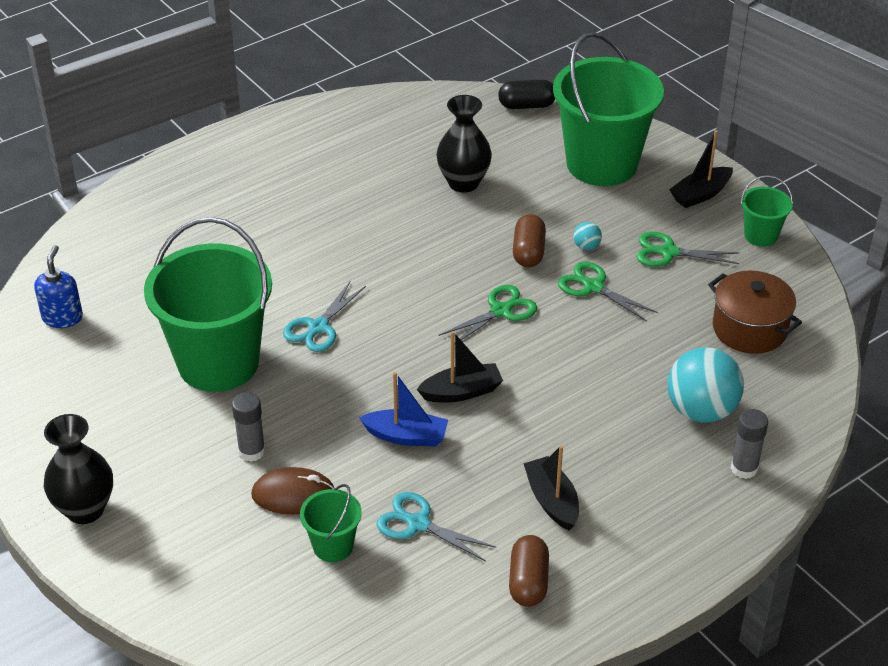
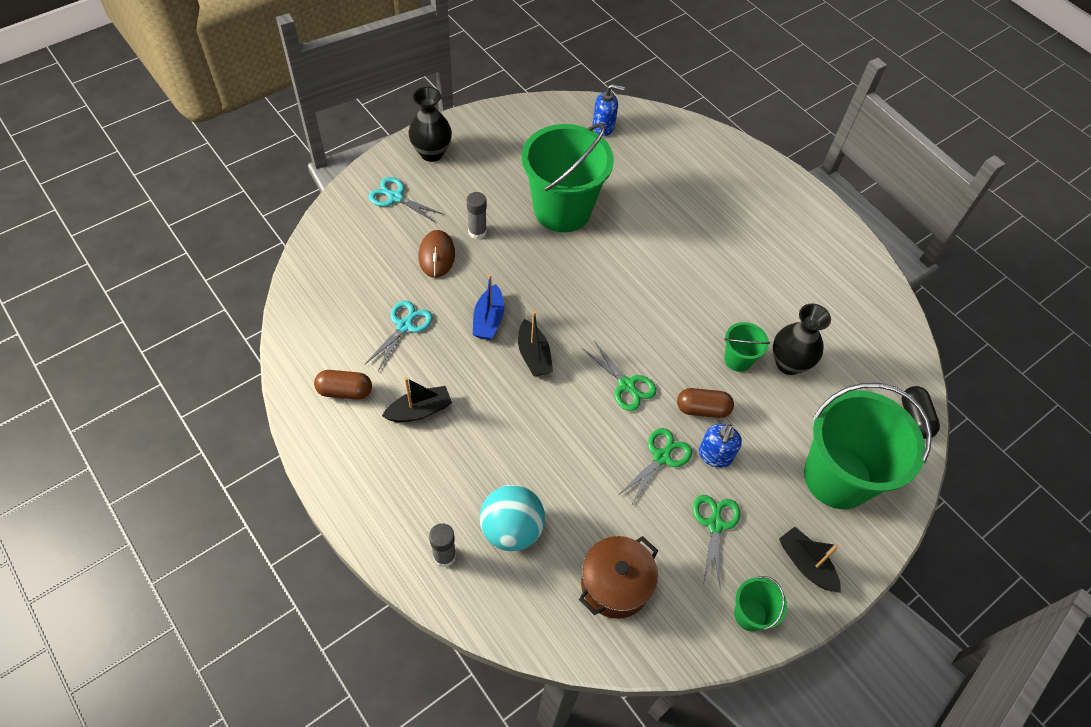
camera: 85 degrees right, 15 degrees up
turquoise scissors [283,280,366,352] -> turquoise scissors moved to [368,177,444,223]
green bucket [300,484,362,562] -> green bucket moved to [724,322,770,372]
turquoise ball [573,222,602,250] -> blue soap dispenser [699,424,742,468]

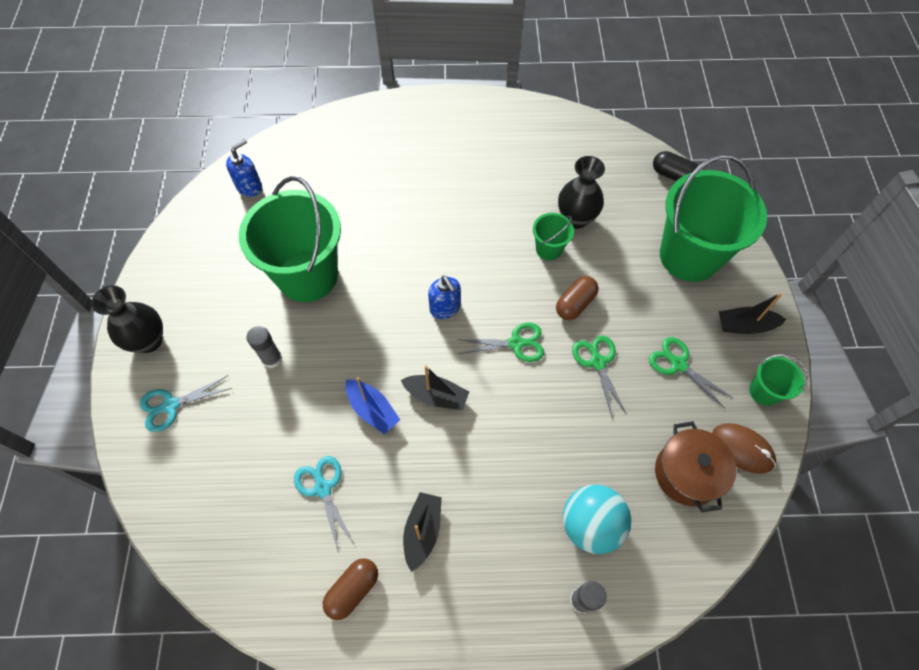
camera: 50 degrees left, 5 degrees up
brown mouse [419,230,455,278] -> brown mouse moved to [712,423,776,474]
blue soap dispenser [699,424,742,468] -> blue soap dispenser moved to [428,276,461,319]

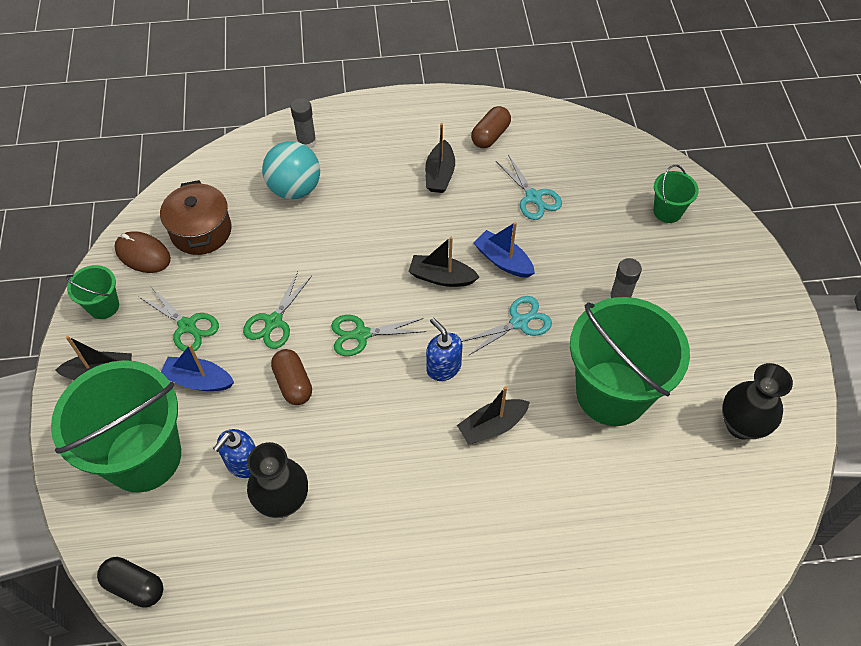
camera: 175 degrees right, 5 degrees down
black vase [91,285,163,353] -> black vase moved to [722,363,793,440]
turquoise scissors [140,375,232,432] -> turquoise scissors moved to [462,296,552,355]
blue soap dispenser [226,139,262,197] -> blue soap dispenser moved to [213,429,256,478]
green bucket [533,213,574,260] -> green bucket moved to [654,165,699,223]
brown capsule [556,276,599,320] -> brown capsule turned 60 degrees counterclockwise [271,349,312,405]
green scissors [572,335,627,417] -> green scissors turned 45 degrees clockwise [243,271,312,349]
none -> blue boat [161,344,234,391]
none -> black boat [457,386,530,444]

